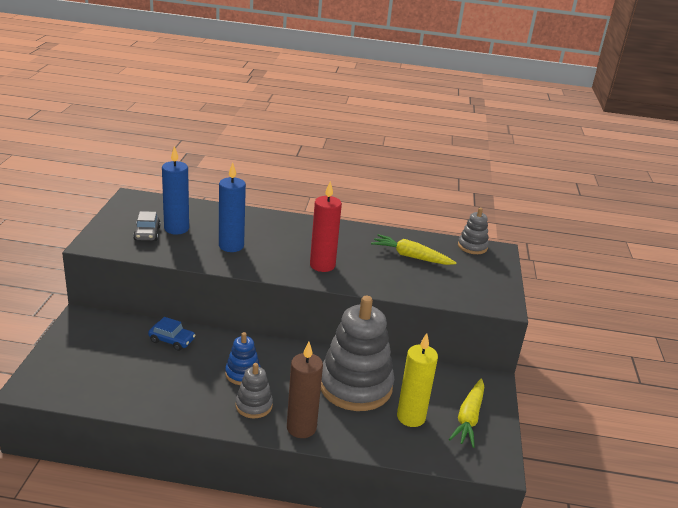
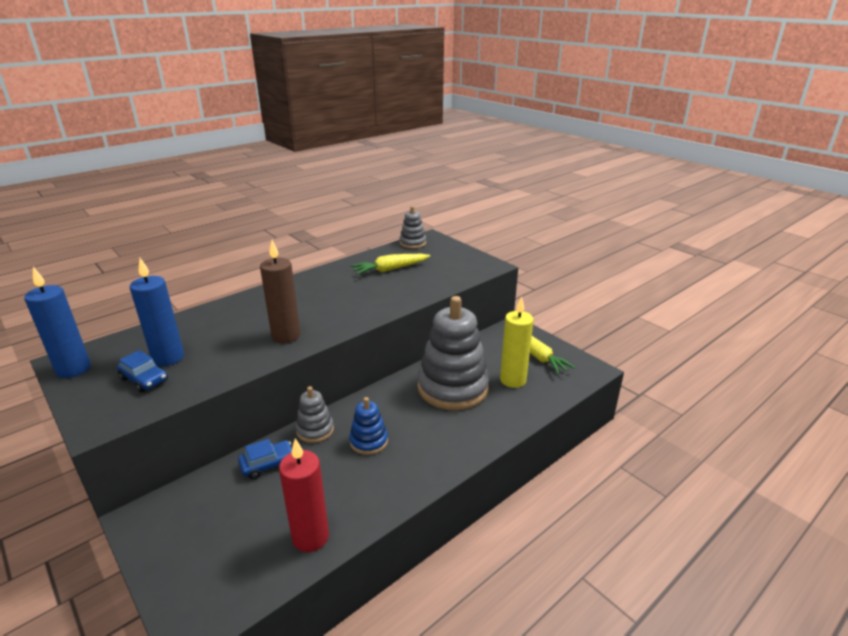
camera: 45 degrees left, 0 degrees up
grey car [133,211,161,241] -> blue car [117,350,168,393]
blue candle [219,162,246,252] -> blue candle moved to [24,267,91,378]
grey stacking toy [235,363,273,418] -> grey stacking toy moved to [296,386,334,443]
brown candle [287,342,323,438] -> brown candle moved to [260,240,301,343]
red candle [310,181,342,272] -> red candle moved to [279,438,329,552]

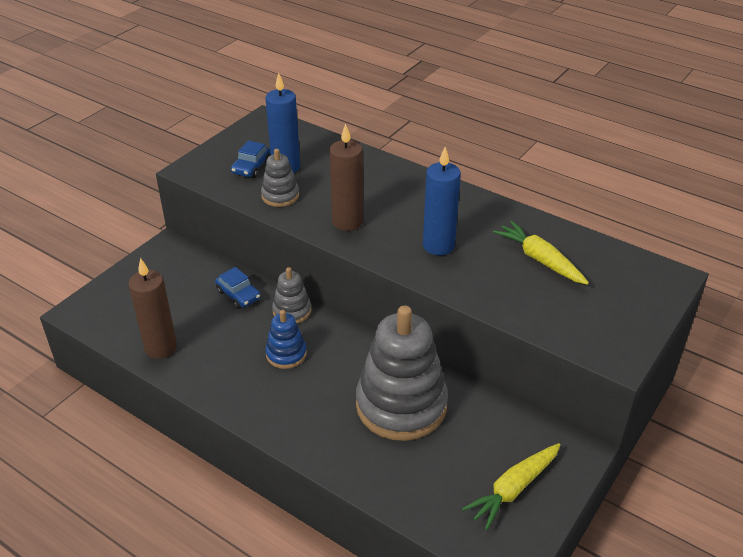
camera: 75 degrees right, 10 degrees up
blue candle [24,267,91,378] -> blue candle moved to [423,147,461,255]
red candle [279,438,329,552] -> brown candle [128,258,177,359]
grey stacking toy [399,206,426,249] -> grey stacking toy moved to [261,149,299,207]
yellow candle [500,296,534,388] -> none

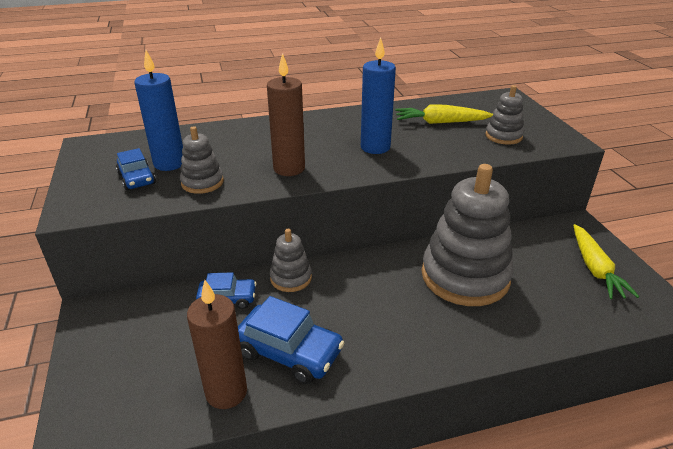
camera: 50 degrees left, 5 degrees down
blue stacking toy [265,310,307,369] -> none
none -> blue car [238,296,344,384]
none -> grey stacking toy [485,85,524,145]

